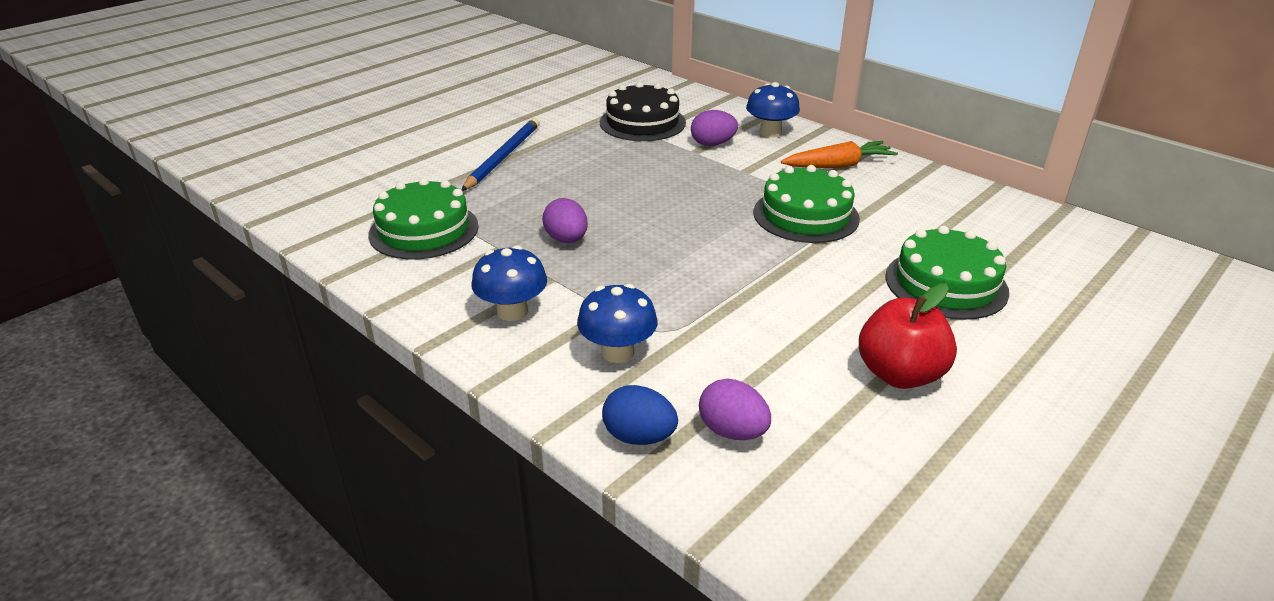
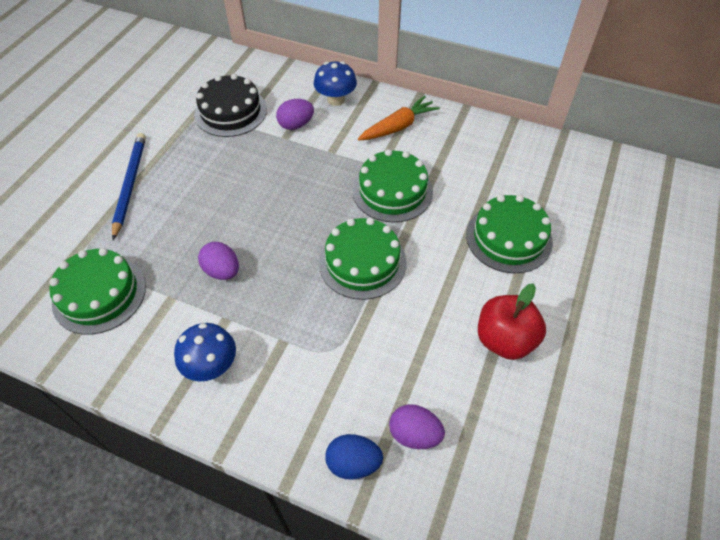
camera: 20 degrees left, 20 degrees up
blue mushroom [577,284,657,363] -> none
none -> green cake [319,218,407,300]

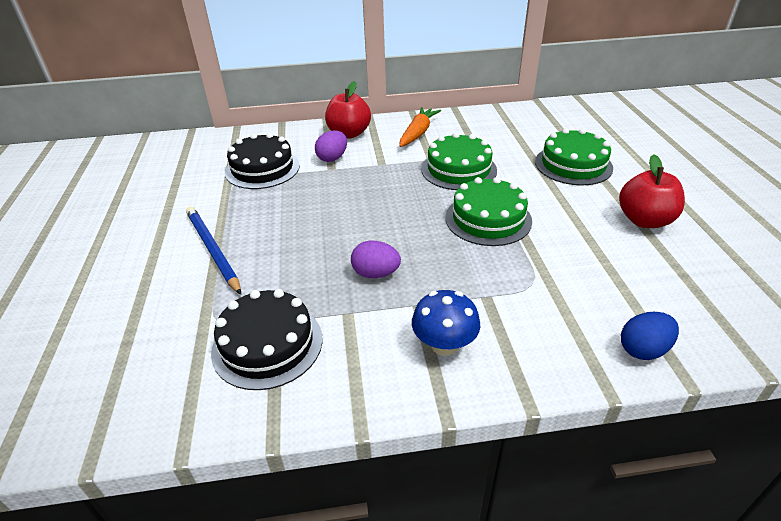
camera: 30 degrees left, 15 degrees down
green cake [49,248,146,335] -> black cake [211,289,323,390]
blue mushroom [314,61,357,106] -> red apple [325,81,371,138]
purple egg [389,404,445,449] -> none

